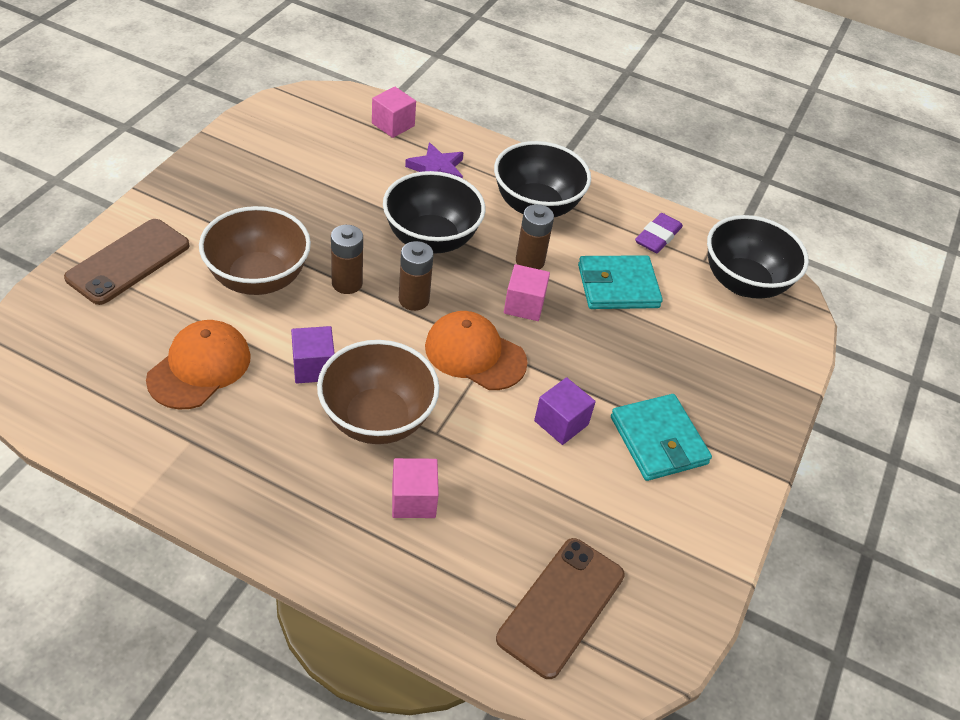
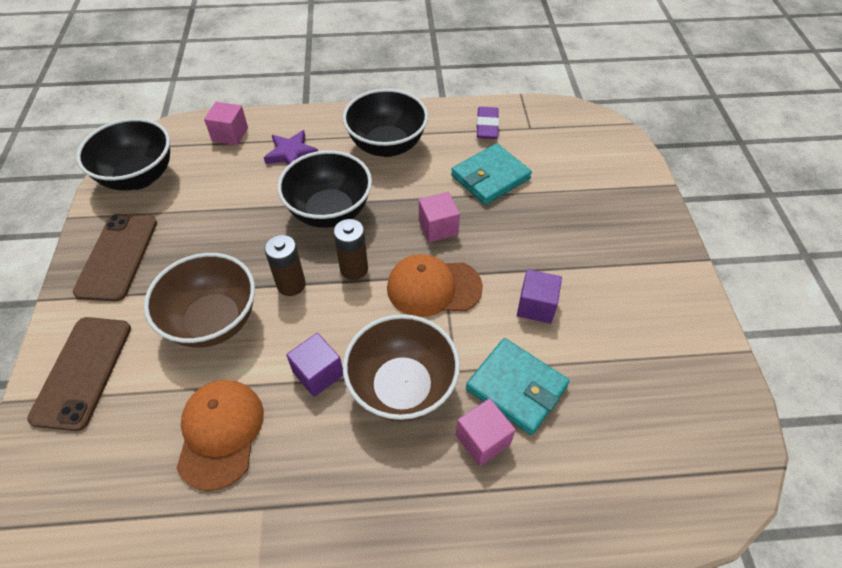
camera: 25 degrees left, 5 degrees up
brown phone [496,538,625,679] -> brown phone moved to [73,214,157,302]
brown battery [516,204,554,270] -> none
turquoise wallet [611,394,712,481] -> turquoise wallet moved to [466,338,570,435]
black bowl [707,215,809,299] -> black bowl moved to [76,118,170,191]

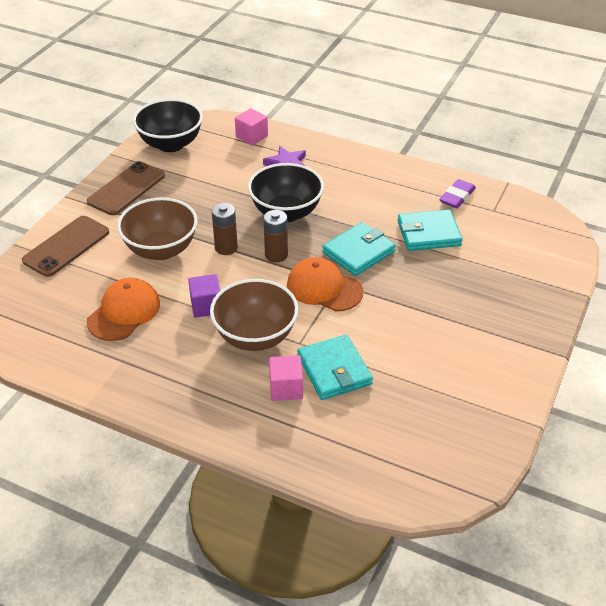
camera: 30 degrees right, 10 degrees down
black bowl [343,89,428,157] -> none
pink cube [419,192,460,243] -> turquoise wallet [322,222,396,276]
purple cube [517,269,562,324] -> none

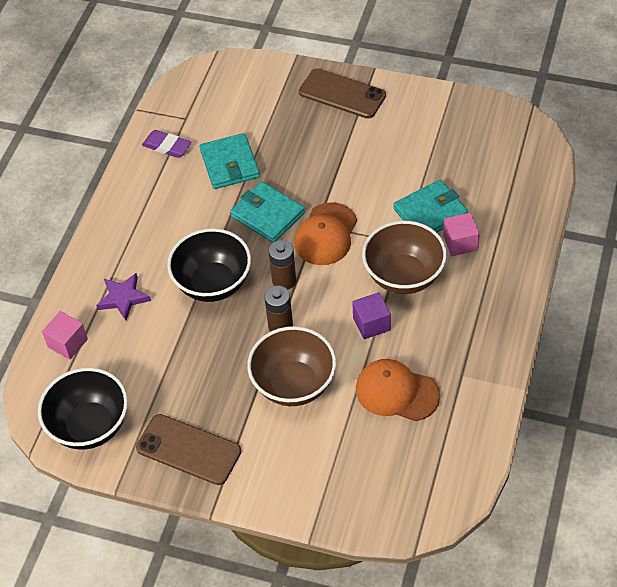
camera: 95 degrees left, 10 degrees up
brown phone [22,216,109,277] -> brown phone moved to [299,68,386,119]

